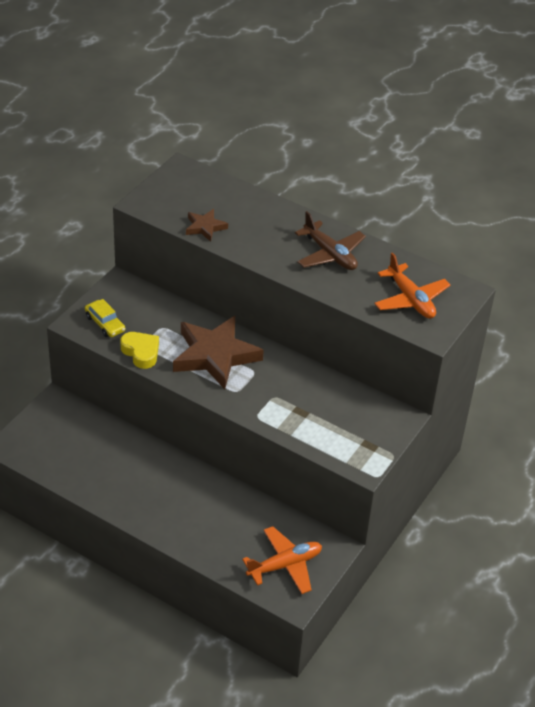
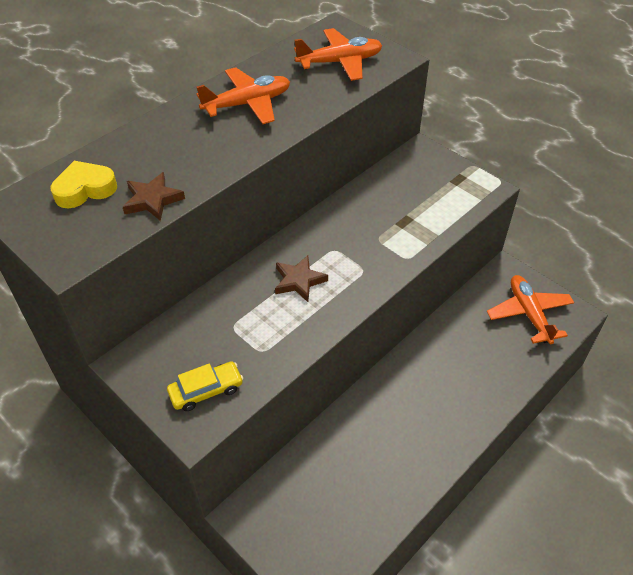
camera: 75 degrees left, 5 degrees up
yellow heart [120,332,159,369] -> yellow heart moved to [51,161,117,208]
brown star [173,316,264,389] -> brown star [275,255,328,302], size x0.48
brown plane [295,211,366,270] -> orange plane [196,67,290,124]

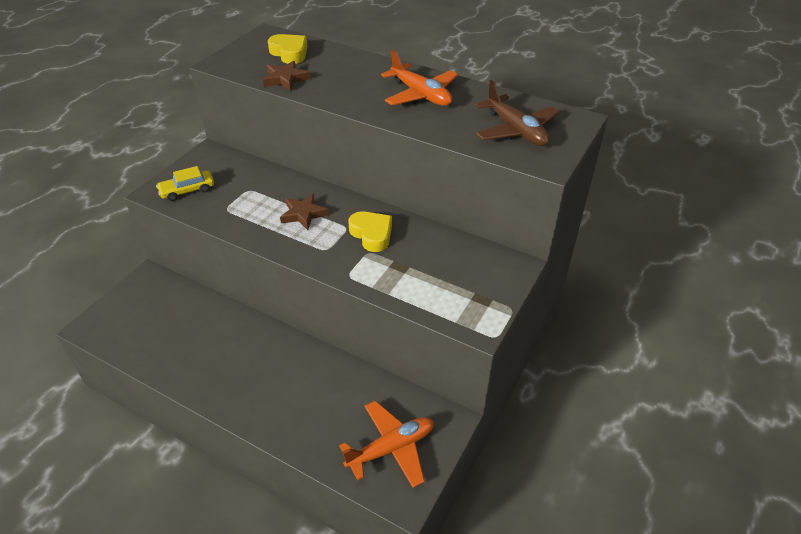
camera: 75 degrees right, 5 degrees down
yellow car [167,361,243,411] -> yellow car turned 105 degrees clockwise [156,166,214,201]
orange plane [294,28,382,81] -> brown plane [476,80,559,146]
none -> yellow heart [348,211,392,252]

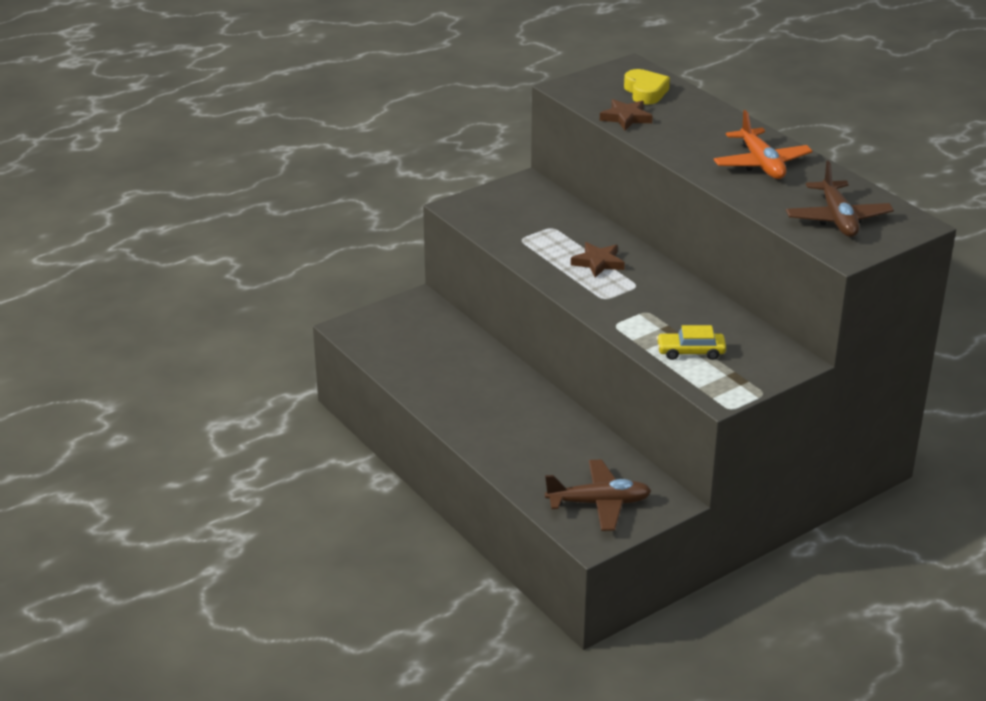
camera: 25 degrees right, 10 degrees down
yellow car [156,166,214,201] -> yellow car moved to [656,325,726,360]
orange plane [339,401,434,488] -> brown plane [545,459,651,531]
yellow heart [348,211,392,252] -> none

